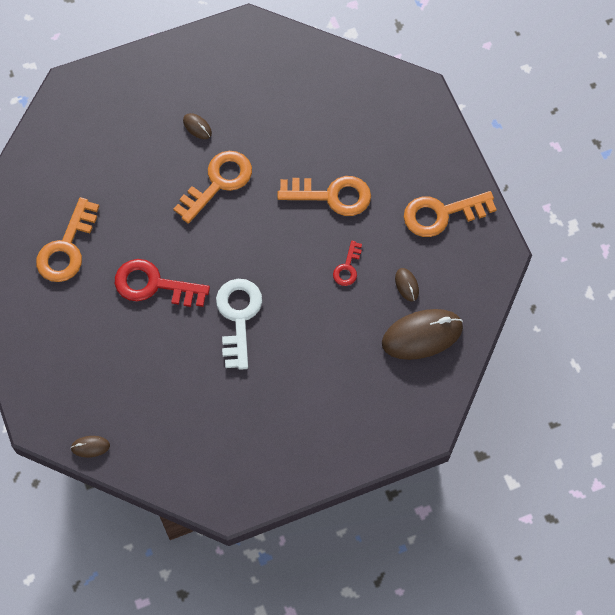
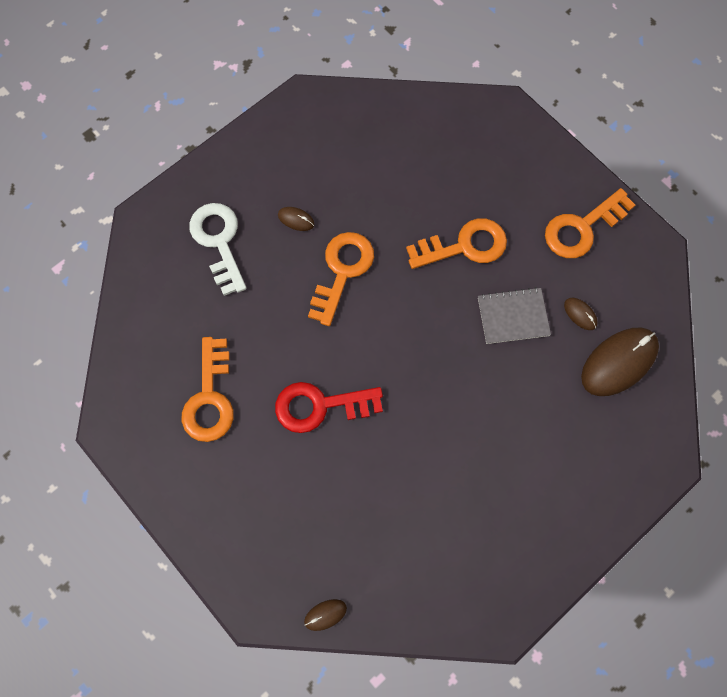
camera: 20 degrees left, 5 degrees up
white key [216,279,262,370] -> white key moved to [189,203,247,296]
red key [333,241,362,286] -> grey notebook [478,287,551,344]

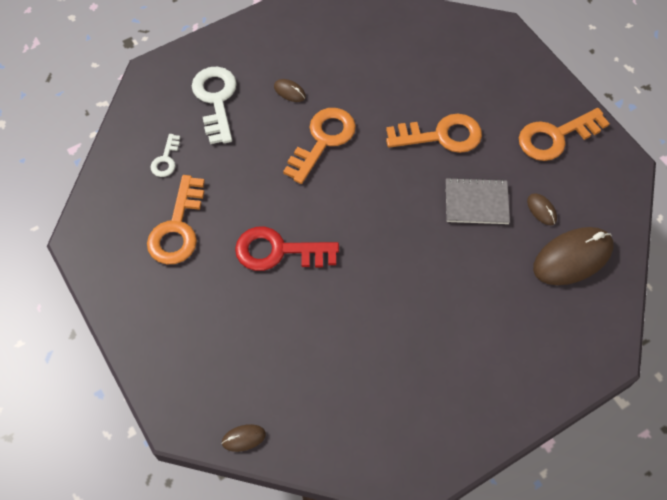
camera: 10 degrees right, 10 degrees down
none -> white key [151,134,180,177]

